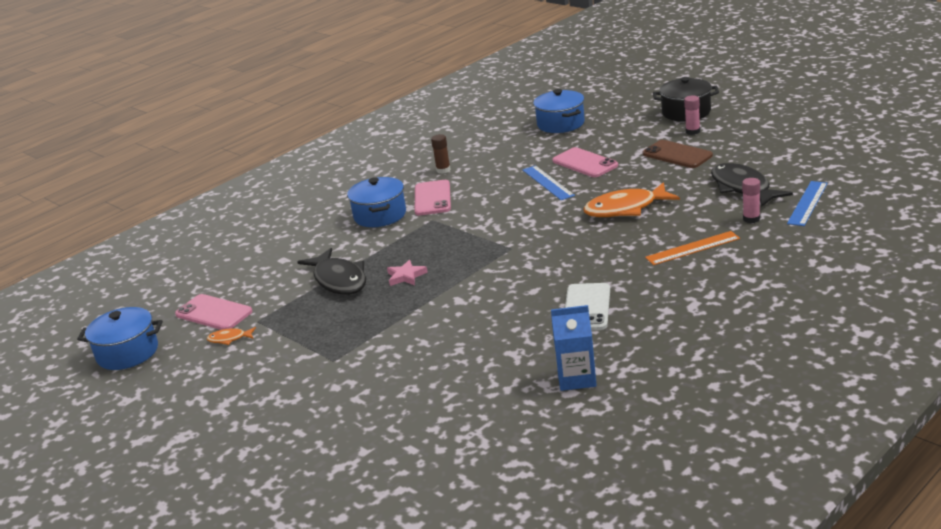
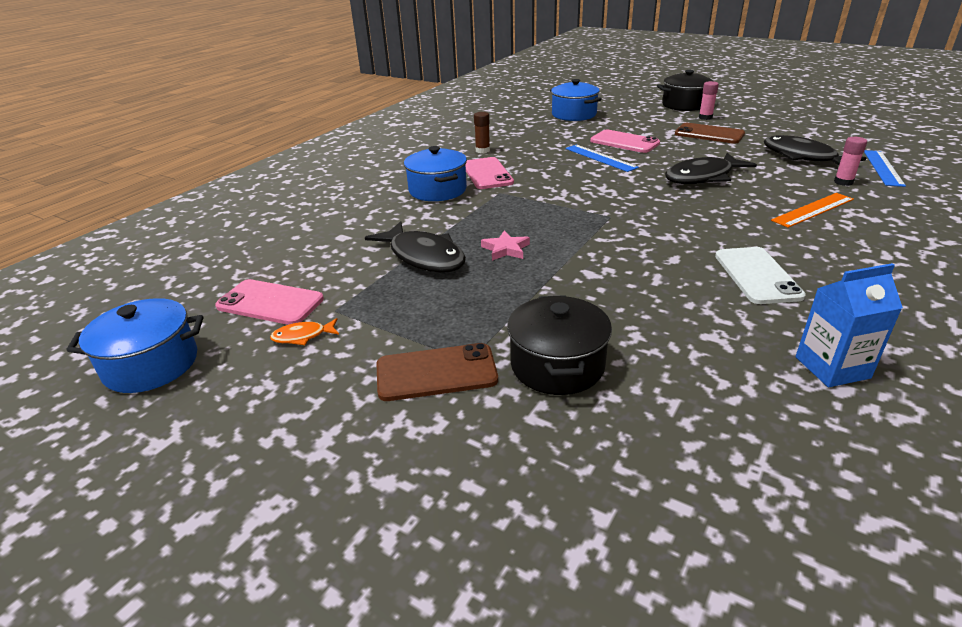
camera: 15 degrees left, 5 degrees up
orange fish [583,182,680,217] -> black fish [665,153,757,184]
none -> brown phone [377,343,498,401]
none -> black pot [507,295,612,395]

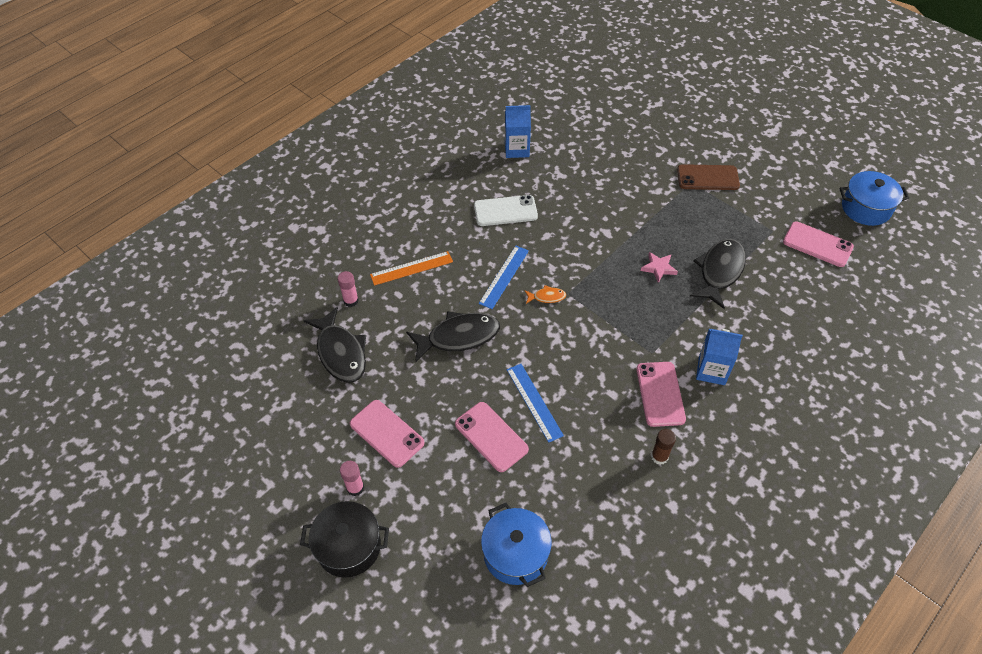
camera: 170 degrees left, 20 degrees up
orange fish [270,318,339,345] -> orange fish moved to [525,285,566,304]
black fish [365,221,466,272] -> black fish turned 60 degrees clockwise [690,239,746,309]
blue pot [404,146,467,201] -> blue carton [696,329,743,385]
black pot [507,295,612,395] -> none
brown phone [675,123,745,144] -> pink phone [350,400,424,468]
white phone [715,247,806,304] -> white phone turned 75 degrees clockwise [474,195,538,226]
blue ruler [864,150,906,187] -> blue ruler moved to [479,246,529,309]

